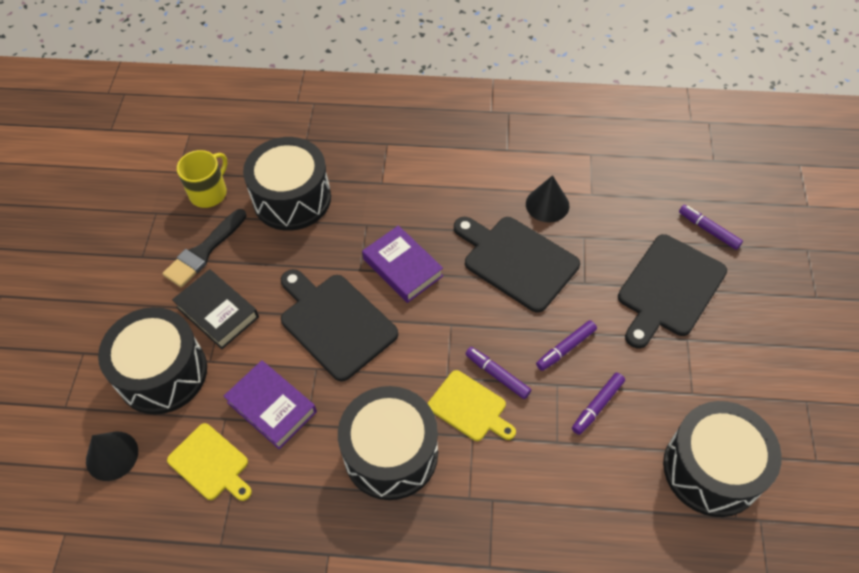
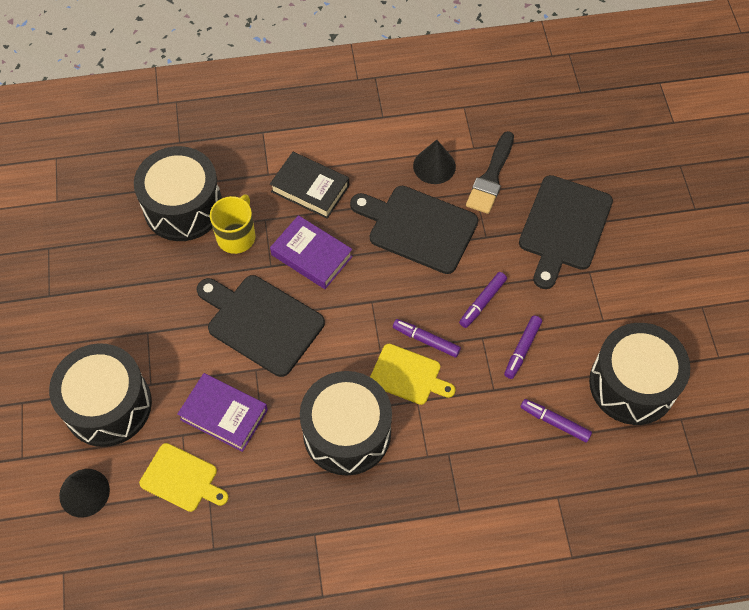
camera: 15 degrees left, 5 degrees up
black brush [162,209,247,288] -> black brush moved to [466,131,514,214]
black book [172,269,259,349] -> black book moved to [270,152,349,219]
yellow mug [177,150,228,208] -> yellow mug moved to [210,195,256,254]
purple marker [679,205,743,250] -> purple marker moved to [520,399,592,443]

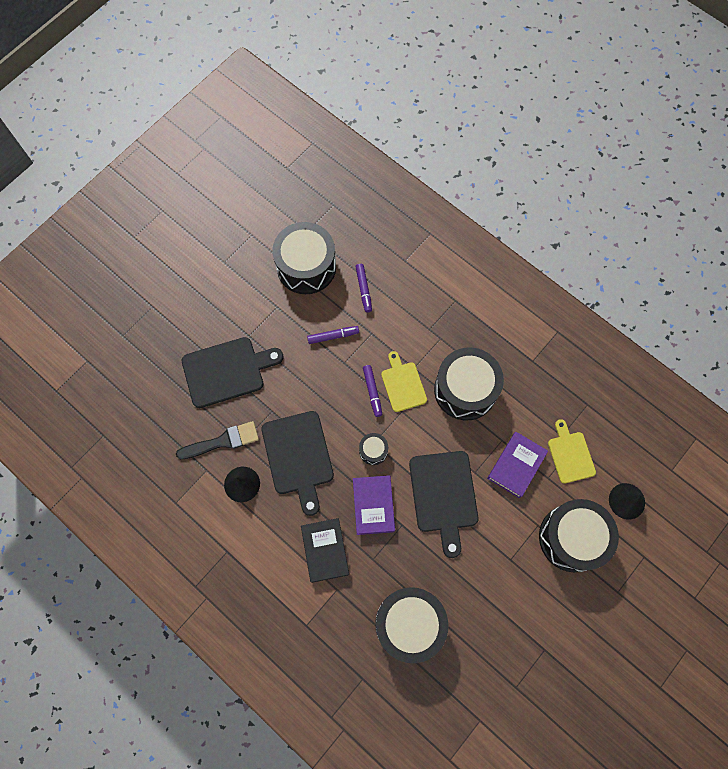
camera: 130 degrees left, 10 degrees up
purple book [177,373,268,452] -> purple book turned 45 degrees clockwise [487,432,548,498]
yellow mug [210,195,256,254] -> none
purple marker [459,272,507,328] -> none
none -> black drum [359,433,388,465]

